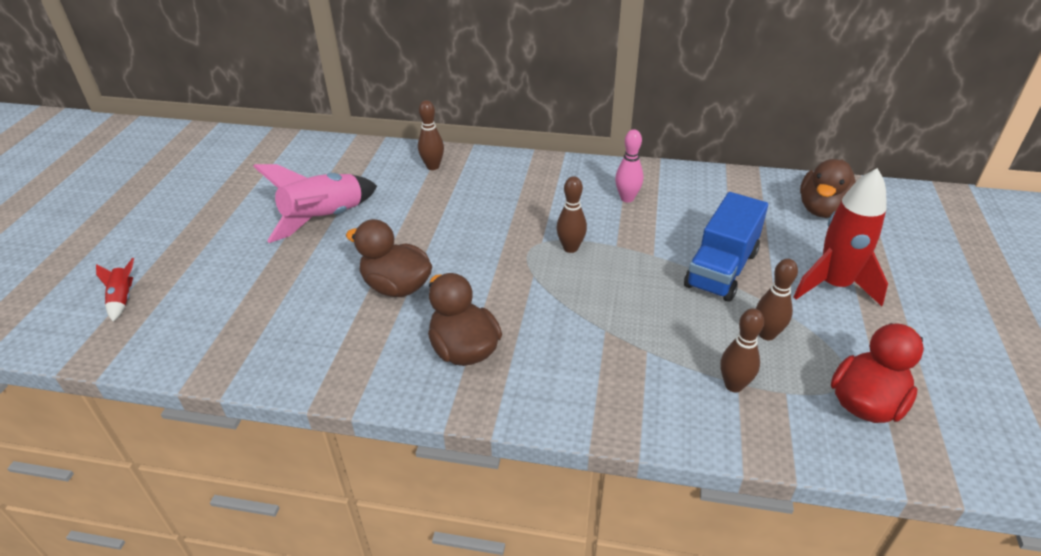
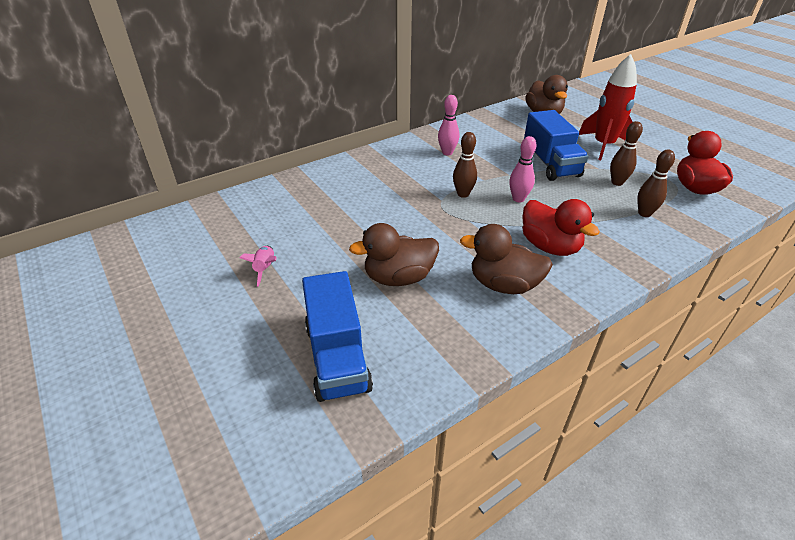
camera: 45 degrees left, 0 degrees up
red rocket [96,258,134,322] -> none
pink rocket [253,164,377,243] -> pink rocket [239,246,277,287], size x0.45
brown bowling pin [418,100,444,170] -> none
none -> blue truck [302,271,373,402]
none -> pink bowling pin [509,136,536,202]
none -> red duck [522,199,600,256]

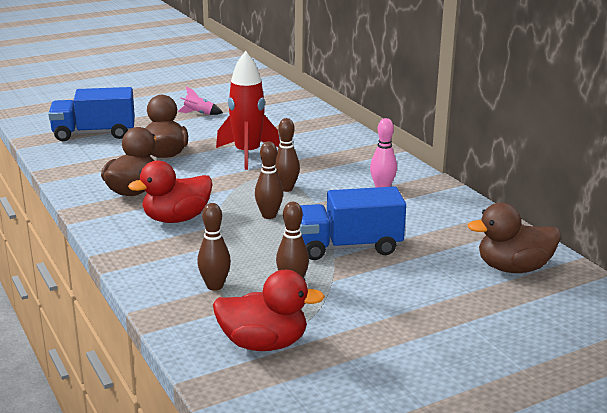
camera: 95 degrees right, 15 degrees down
pink bowling pin [509,136,536,202] -> brown bowling pin [255,141,283,219]
red rocket [579,54,637,160] -> red rocket moved to [216,51,280,170]

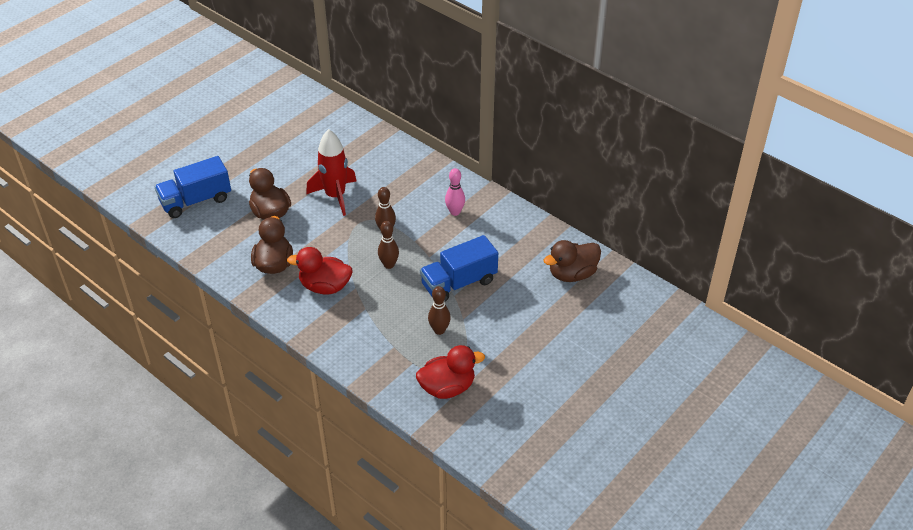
camera: 20 degrees left, 20 degrees up
red duck [128,160,213,223] -> red duck turned 60 degrees clockwise [287,247,352,295]
pink rocket [178,87,223,115] -> none
brown bowling pin [197,203,231,291] -> none

